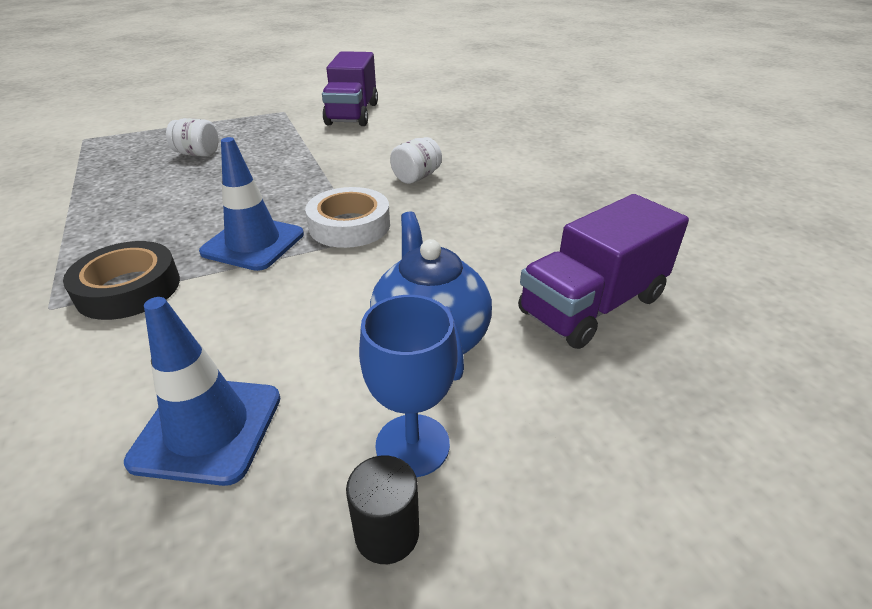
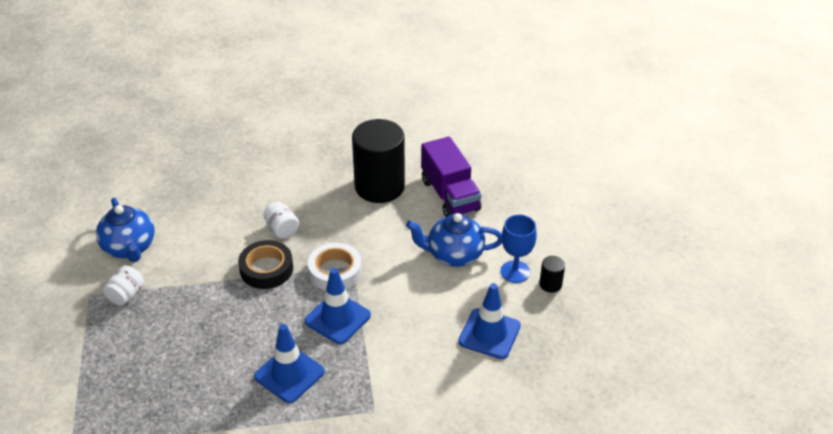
camera: 75 degrees left, 5 degrees up
black tape [63,241,180,320] -> black tape moved to [238,240,293,289]
white jar [166,118,218,157] -> white jar moved to [103,266,144,306]
purple truck [322,51,378,126] -> blue teapot [96,198,155,262]
none -> blue traffic cone [254,324,325,403]
none -> black cylinder [352,119,405,203]

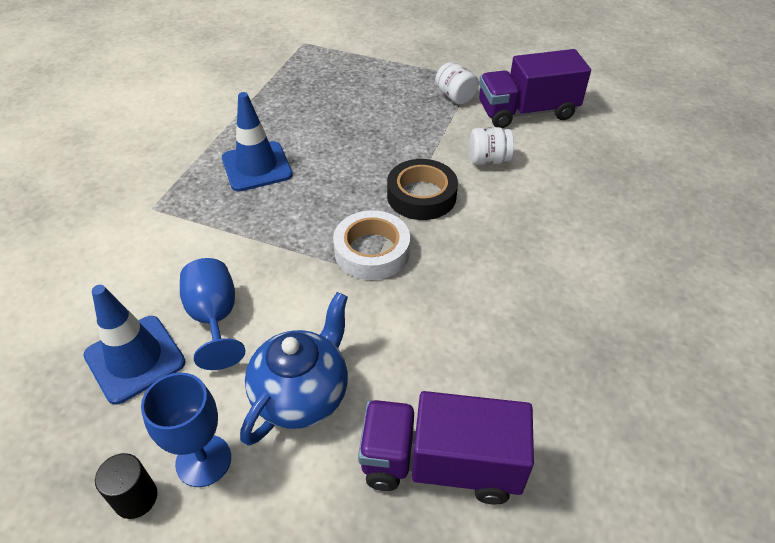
camera: 120 degrees right, 5 degrees up
blue teapot [96,198,155,262] -> purple truck [479,49,591,128]
white jar [264,202,299,239] -> white jar moved to [469,127,514,165]
blue traffic cone [305,268,371,344] -> none
black cylinder [352,119,405,203] -> none
none -> blue goblet [180,258,245,370]

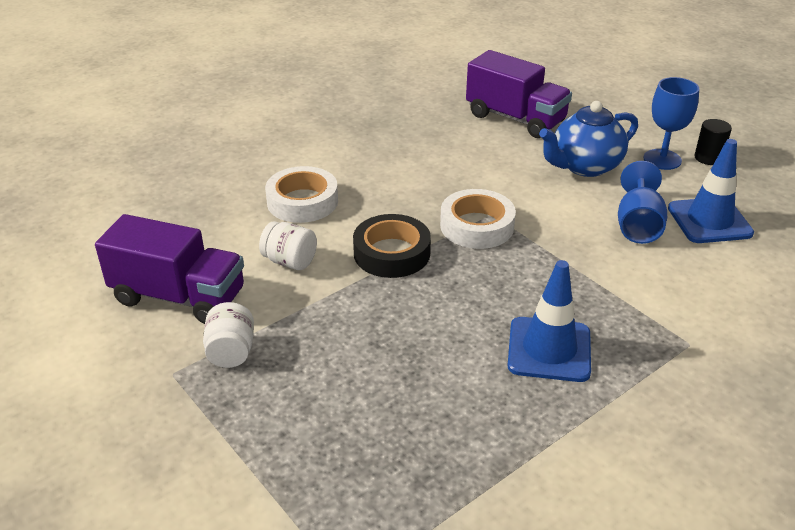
camera: 150 degrees left, 10 degrees down
none -> white tape [265,166,338,223]

